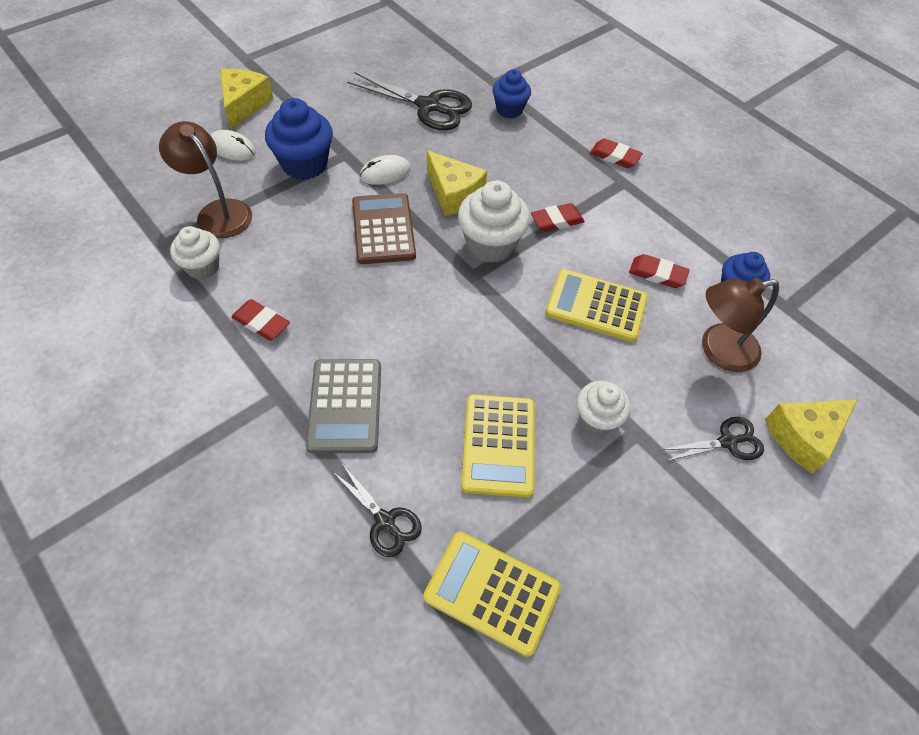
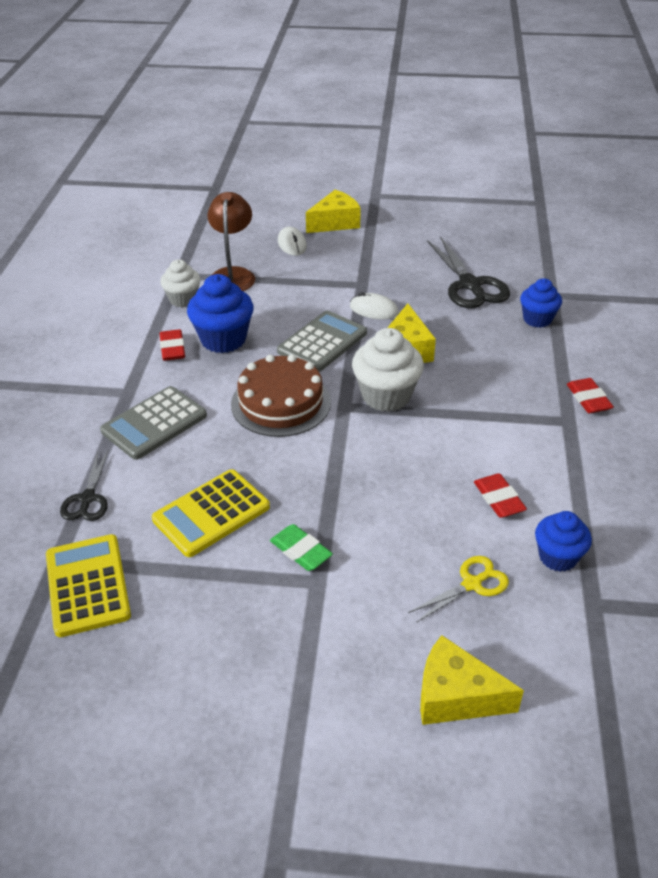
camera: 50 degrees right, 15 degrees down
blue cupcake [265,98,333,180] -> blue cupcake moved to [187,274,253,353]
brown calculator [352,193,416,264] -> grey calculator [277,311,367,372]
red eraser [531,203,585,232] -> none
yellow calculator [545,269,648,342] -> none
white cupcake [577,381,631,435] -> green eraser [270,524,333,571]
black scissors [661,417,764,461] -> none
brown lamp [702,278,779,372] -> yellow scissors [409,556,509,623]
none -> brown cake [231,354,331,437]

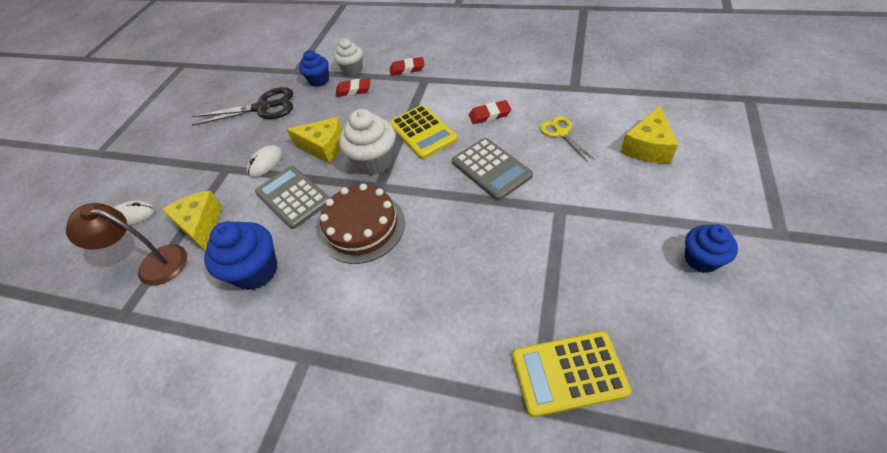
camera: 75 degrees left, 10 degrees up
black scissors [60,451,108,521] -> none
grey calculator [100,386,207,460] -> grey calculator moved to [452,138,533,201]
yellow calculator [152,469,270,557] -> yellow calculator moved to [389,105,458,159]
white cupcake [160,259,201,307] -> white cupcake moved to [334,39,363,76]
red eraser [160,329,185,361] -> red eraser moved to [336,78,370,97]
green eraser [270,524,333,571] -> none
yellow cheese [306,190,361,233] -> yellow cheese moved to [162,191,222,251]
blue cupcake [535,511,592,572] -> blue cupcake moved to [685,224,738,273]

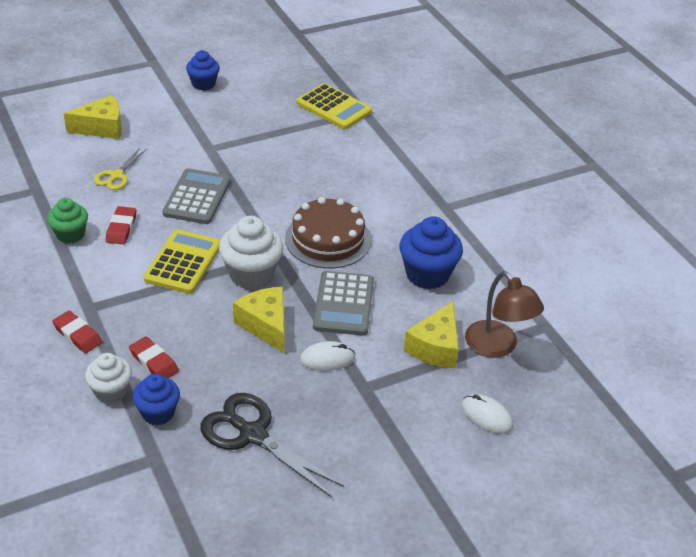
camera: 140 degrees left, 10 degrees down
red eraser [469,100,511,124] -> red eraser turned 60 degrees clockwise [106,206,136,244]
none -> green cupcake [47,198,88,244]

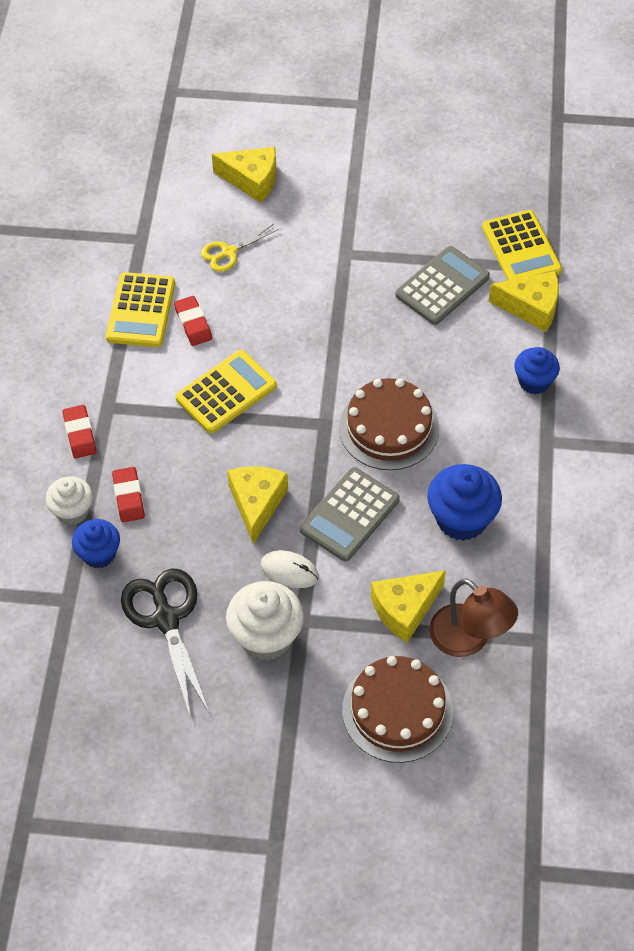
camera: 35 degrees right, 15 degrees up
green cupcake [47,198,88,244] -> yellow calculator [106,272,175,347]
red eraser [106,206,136,244] -> red eraser turned 60 degrees counterclockwise [174,296,212,346]
grey calculator [163,169,230,224] -> grey calculator moved to [395,246,490,325]
blue cupcake [186,50,220,91] -> blue cupcake moved to [514,347,560,394]
white cupcake [219,216,283,289] -> white cupcake moved to [226,581,304,660]
white mouse [462,394,513,434] -> brown cake [342,656,453,763]
brown lamp [465,271,544,358] -> brown lamp turned 45 degrees counterclockwise [429,579,518,657]
none -> yellow cheese [489,271,559,332]

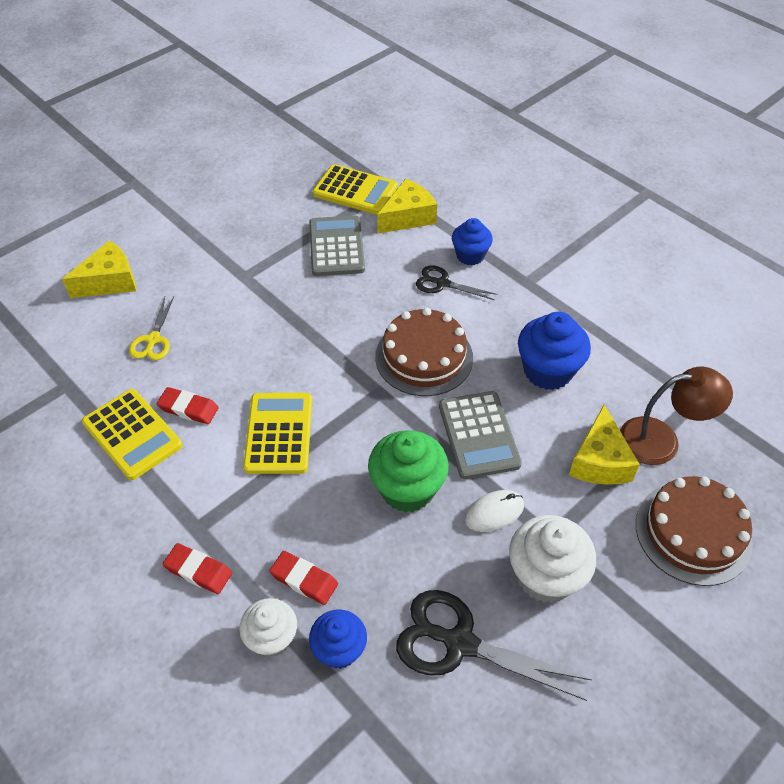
camera: 50 degrees left, 5 degrees down
yellow cheese [227,466,288,544] -> green cupcake [368,430,449,513]
none -> black scissors [416,265,498,300]

